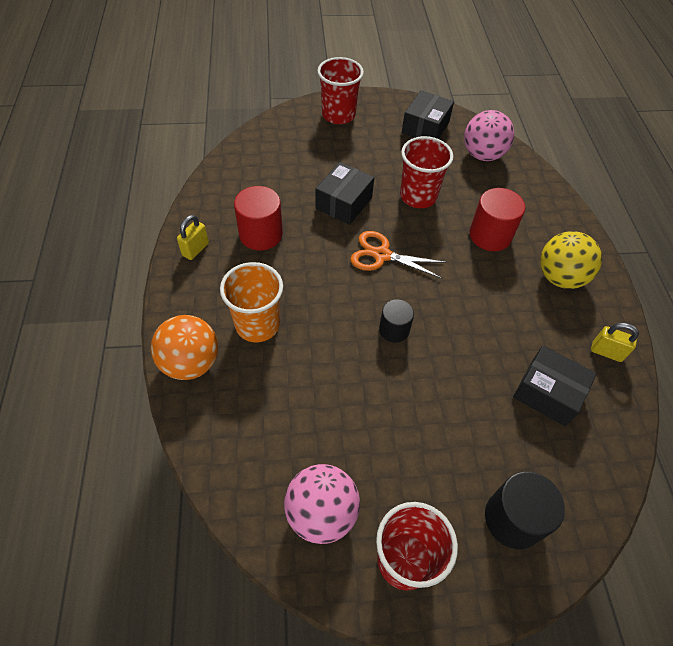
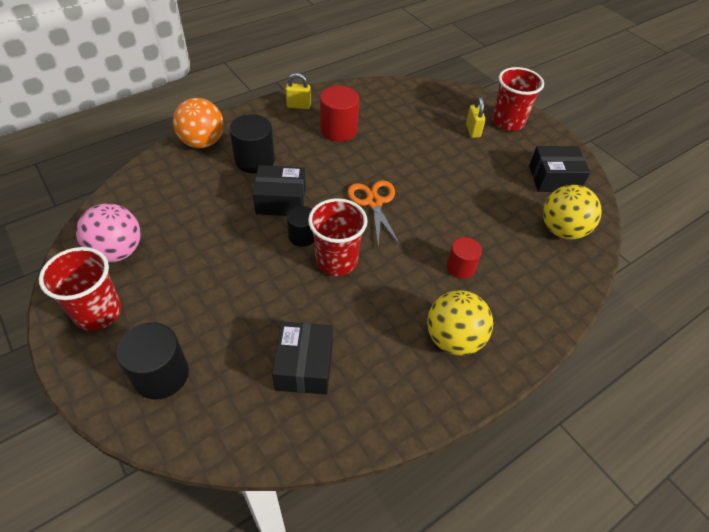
camera: 60 degrees right, 5 degrees down
orange cup [220,262,283,342] -> black cylinder [229,114,275,173]
black box [315,162,374,225] -> black box moved to [253,165,306,216]
red cup [400,136,453,208] -> red cup moved to [308,198,368,276]
pink ball [464,110,514,161] -> yellow ball [543,185,602,240]
red cylinder [469,188,525,251] -> red cylinder [447,237,482,279], size x0.63
yellow padlock [591,323,639,362] -> yellow padlock moved to [466,97,486,138]

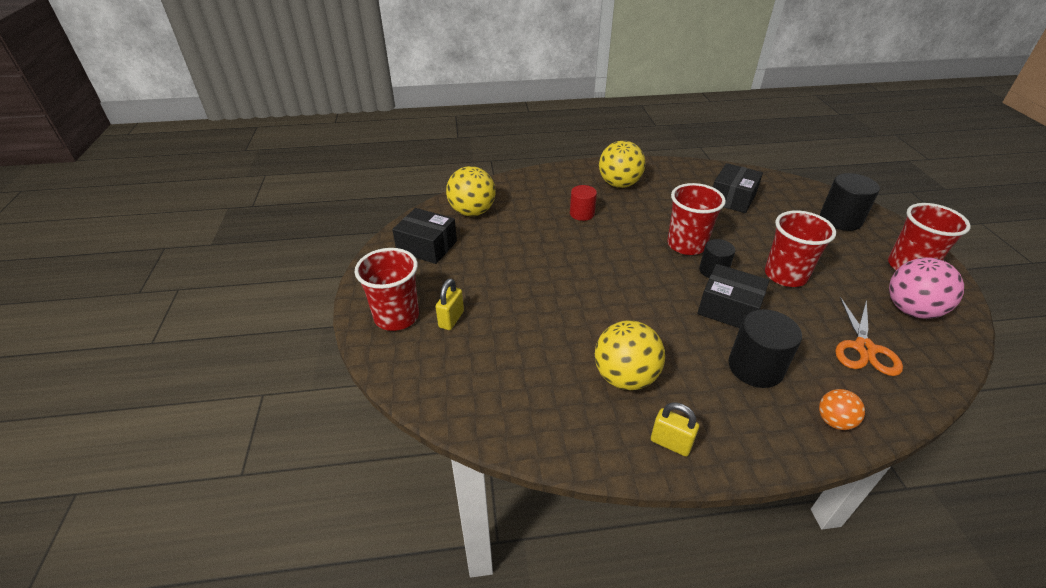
camera: 150 degrees left, 10 degrees down
orange ball [173,98,224,148] -> orange ball [819,389,865,430], size x0.55
red cylinder [320,86,359,142] -> yellow ball [595,320,665,390]
orange scissors [348,180,400,246] -> orange scissors moved to [835,297,903,376]
none -> red cup [765,210,836,287]

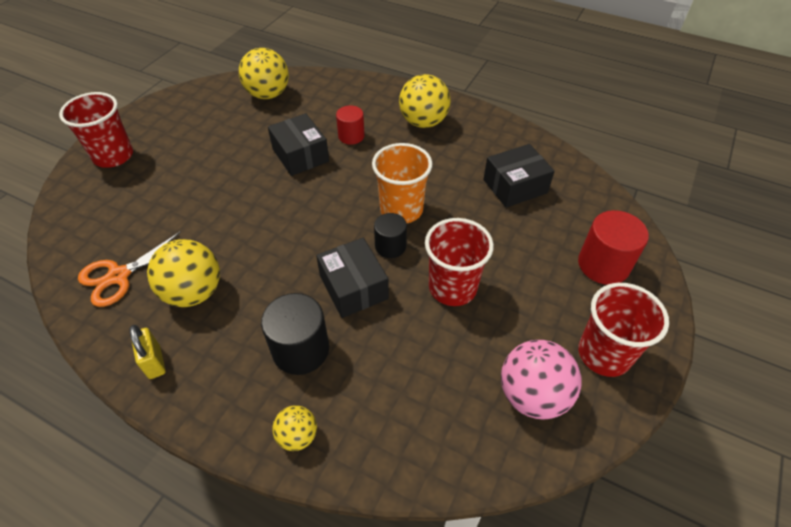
camera: 35 degrees right, 10 degrees up
black box [392,208,457,264] -> black box moved to [268,113,329,176]
yellow padlock [436,278,464,330] -> none
red cup [667,183,726,255] -> orange cup [372,143,432,223]
orange ball [819,389,865,430] -> yellow ball [272,406,317,451]
black cylinder [820,173,880,231] -> red cylinder [578,210,649,285]
orange scissors [835,297,903,376] -> orange scissors moved to [78,231,181,307]

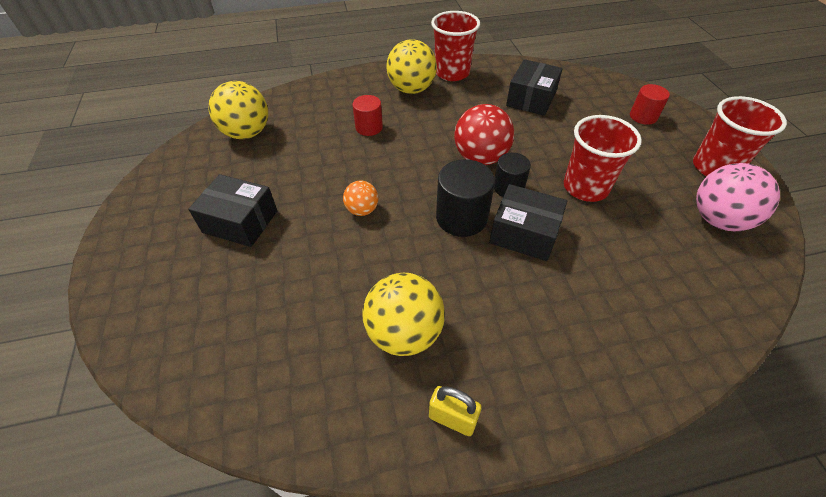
camera: 40 degrees left, 0 degrees up
red cup [59,92,133,168] -> red cup moved to [431,11,480,81]
orange scissors [78,231,181,307] -> none
black cylinder [261,293,329,375] -> black cylinder moved to [436,159,495,237]
black box [268,113,329,176] -> black box moved to [188,174,277,247]
yellow ball [272,406,317,451] -> none
orange cup [372,143,432,223] -> red ball [454,104,514,165]
red cylinder [578,210,649,285] -> red cylinder [630,84,670,125], size x0.63
none -> orange ball [343,180,378,216]

